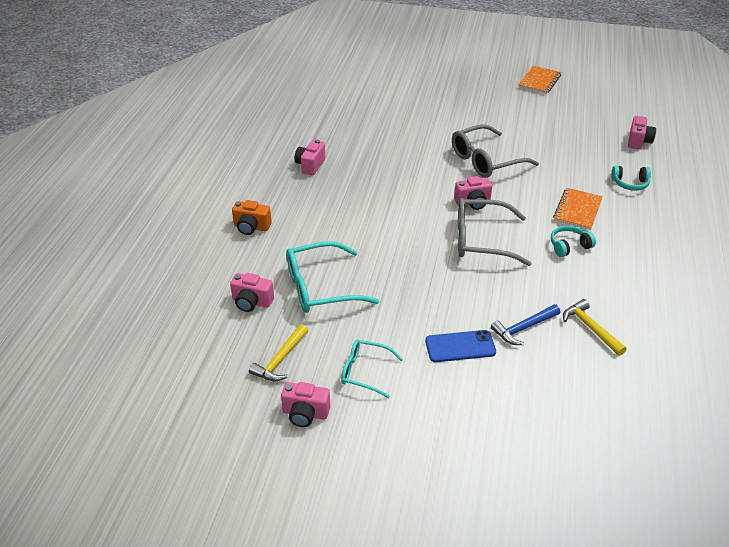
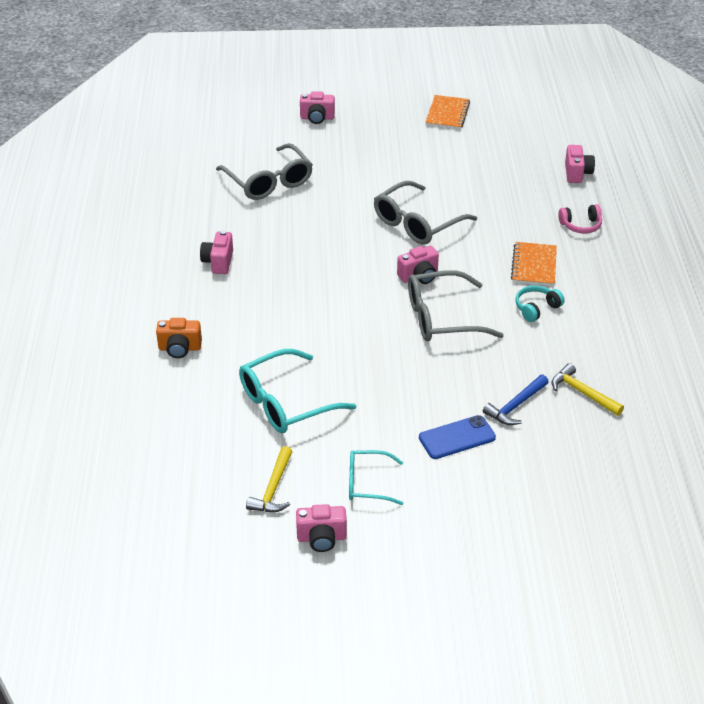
camera: 15 degrees left, 0 degrees up
pink camera [230,273,274,312] -> pink camera moved to [300,91,335,124]
turquoise headphones [611,165,651,191] -> pink headphones [558,204,602,233]
none -> grey glasses [216,143,313,200]

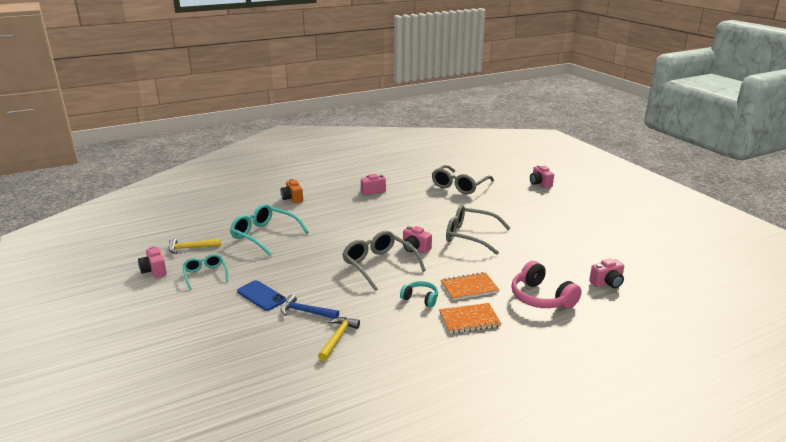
camera: 65 degrees right, 15 degrees down
orange notebook [425,95,470,130] -> orange notebook moved to [439,303,502,334]
pink headphones [558,204,602,233] -> pink headphones [511,261,582,309], size x1.74

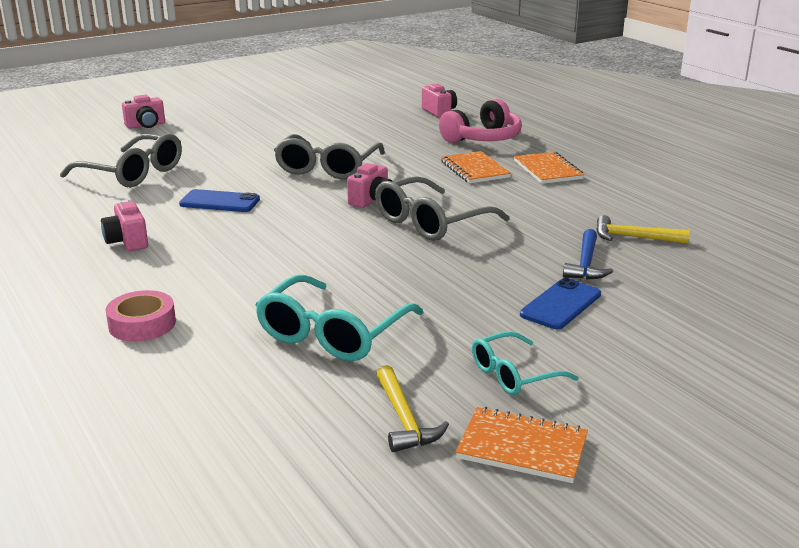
camera: 95 degrees left, 0 degrees up
pink camera [138,246,167,278] -> orange notebook [456,407,588,483]
orange camera [281,179,303,203] -> pink tape [106,290,176,342]
turquoise headphones [400,281,438,307] -> none
none -> blue phone [179,189,260,212]

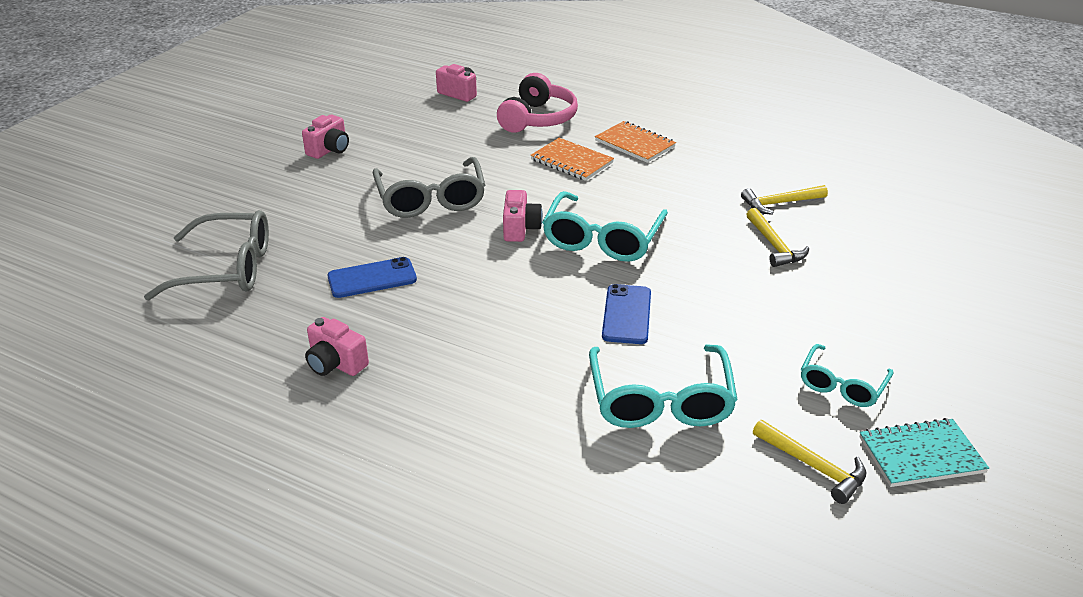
camera: 30 degrees left, 10 degrees up
pink tape [106,290,176,342] -> none
pink camera [122,95,165,129] -> pink camera moved to [302,115,349,159]
grey glasses [375,176,510,241] -> turquoise glasses [542,191,668,262]
orange notebook [456,407,588,483] -> turquoise notebook [859,418,989,487]
blue phone [520,278,601,329] -> blue phone moved to [602,284,651,344]
blue hammer [563,229,613,280] -> yellow hammer [746,208,809,267]

